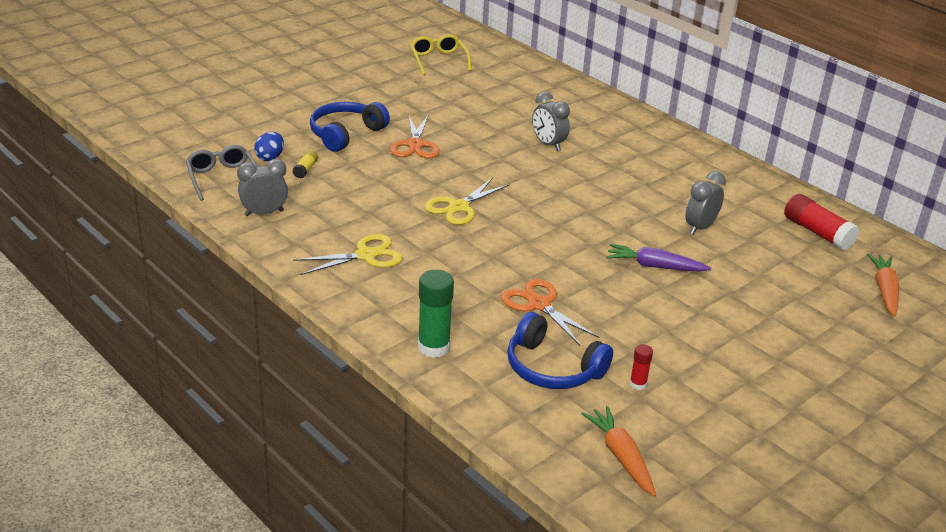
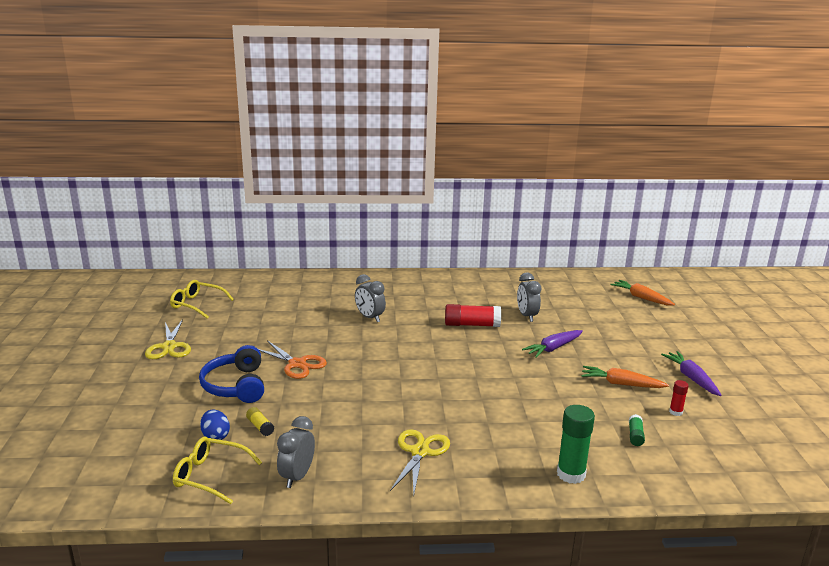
camera: 50 degrees left, 10 degrees down
grey glasses [186,145,258,201] -> yellow glasses [173,437,262,504]
yellow scissors [425,178,510,225] -> yellow scissors moved to [145,319,191,359]
orange scissors [501,279,600,345] -> none
blue headphones [507,312,613,389] -> green glue stick [629,414,645,446]
grey clock [532,91,570,151] -> grey clock turned 45 degrees clockwise [355,274,386,322]
orange carrot [581,406,656,497] -> orange carrot moved to [581,366,669,388]
red glue stick [784,194,859,250] -> red glue stick moved to [445,304,501,327]
none -> purple carrot [661,351,721,396]

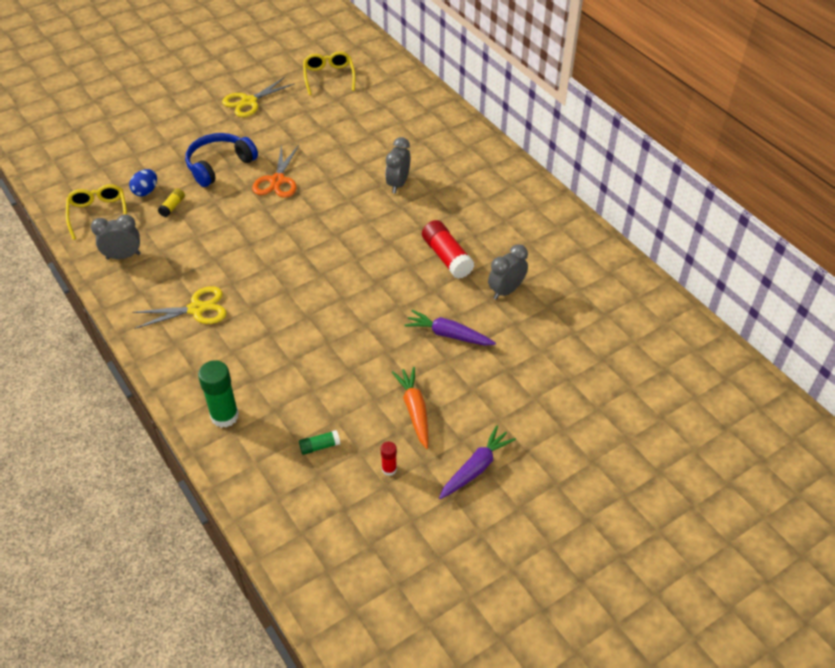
camera: 60 degrees right, 25 degrees up
orange carrot [610,280,675,305] -> none

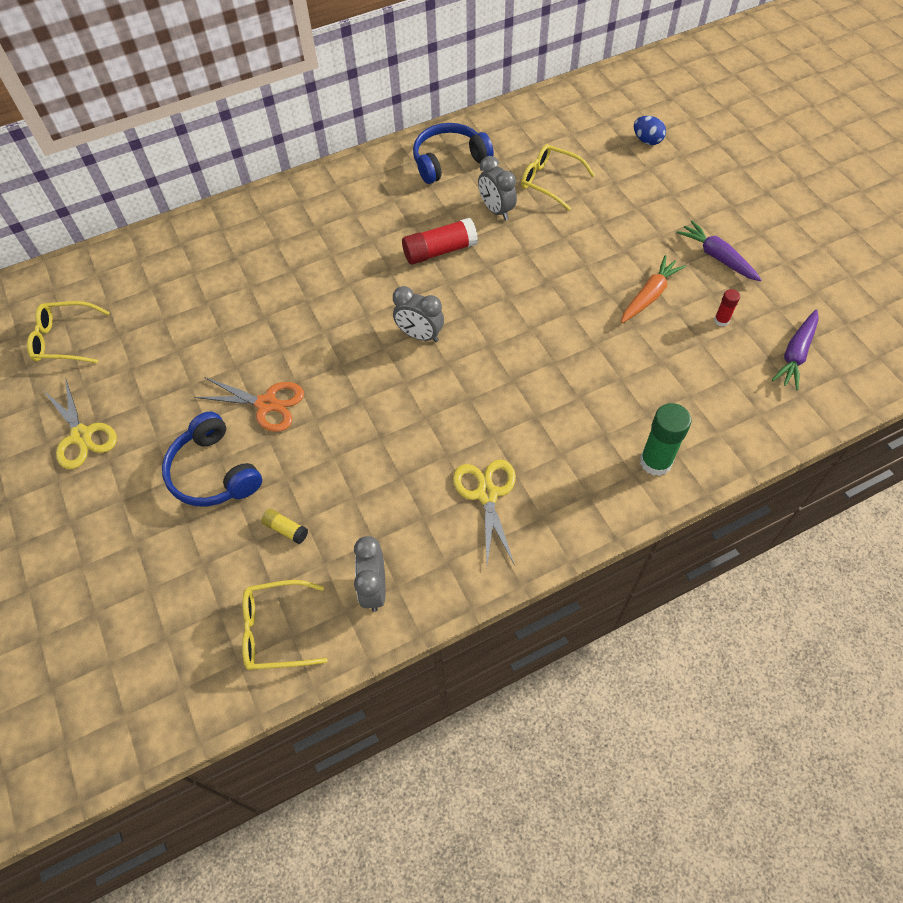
camera: 80 degrees left, 10 degrees up
blue egg [129,169,157,197] -> blue egg moved to [634,116,666,145]
green glue stick [299,430,340,455] -> none
grey clock [385,137,411,193] -> grey clock moved to [393,286,444,342]
orange carrot [392,367,429,449] -> orange carrot turned 135 degrees clockwise [621,255,686,323]
purple carrot [404,310,496,346] -> purple carrot moved to [772,309,819,391]
none -> blue headphones [413,123,494,184]
none -> yellow glasses [521,144,595,211]

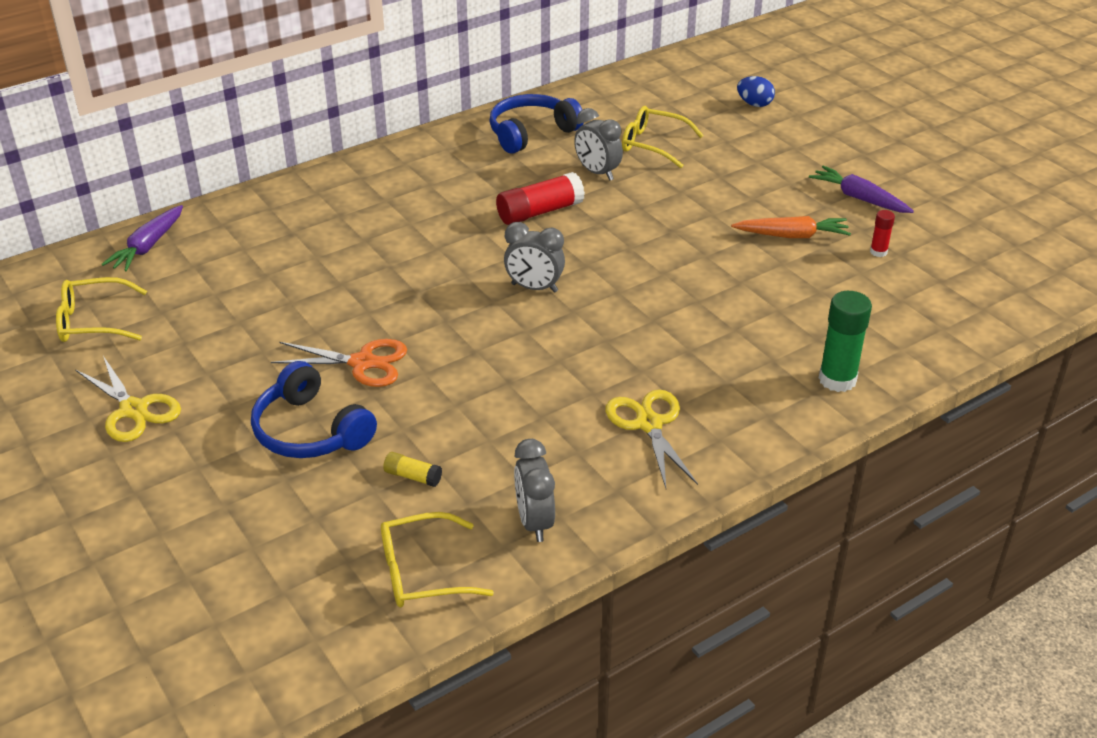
camera: 10 degrees left, 20 degrees down
orange carrot [621,255,686,323] -> orange carrot turned 60 degrees clockwise [731,216,851,238]
purple carrot [772,309,819,391] -> purple carrot moved to [101,205,183,272]

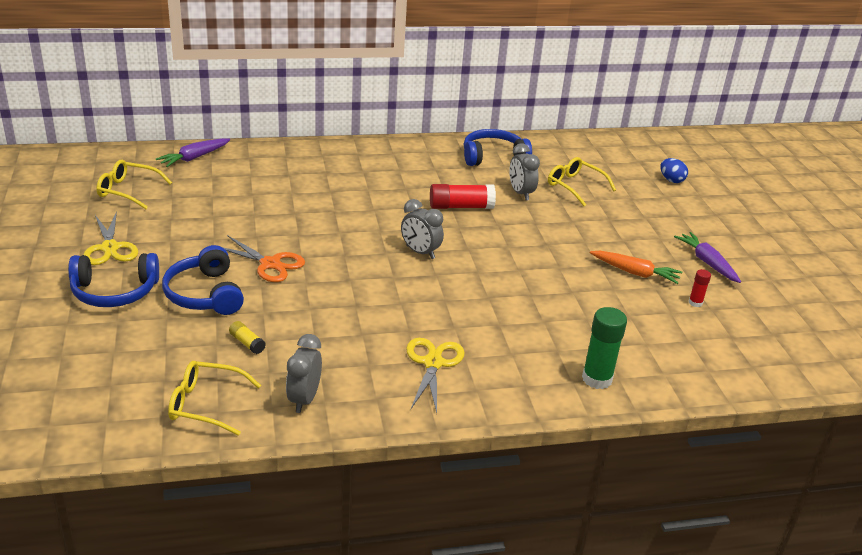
camera: 20 degrees right, 5 degrees down
none -> blue headphones [68,253,159,307]

